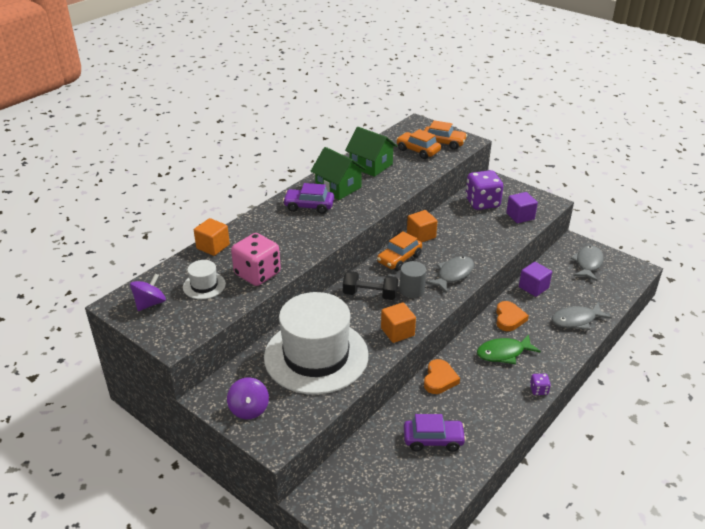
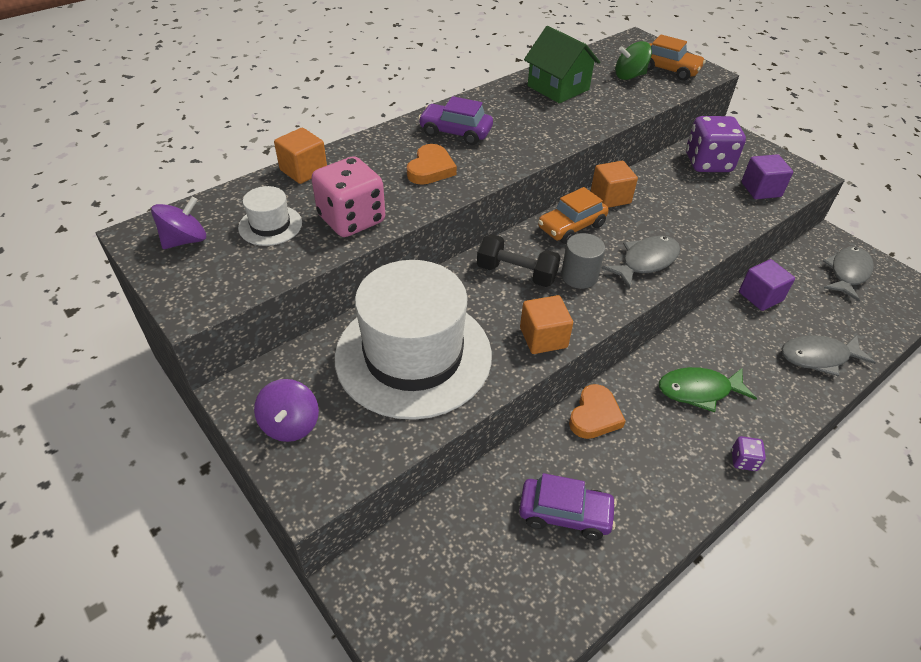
camera: 10 degrees right, 10 degrees up
green house [311,147,366,200] -> none
orange car [396,129,441,159] -> green spinning top [615,41,652,80]
orange heart [496,301,529,331] -> orange heart moved to [407,144,457,185]

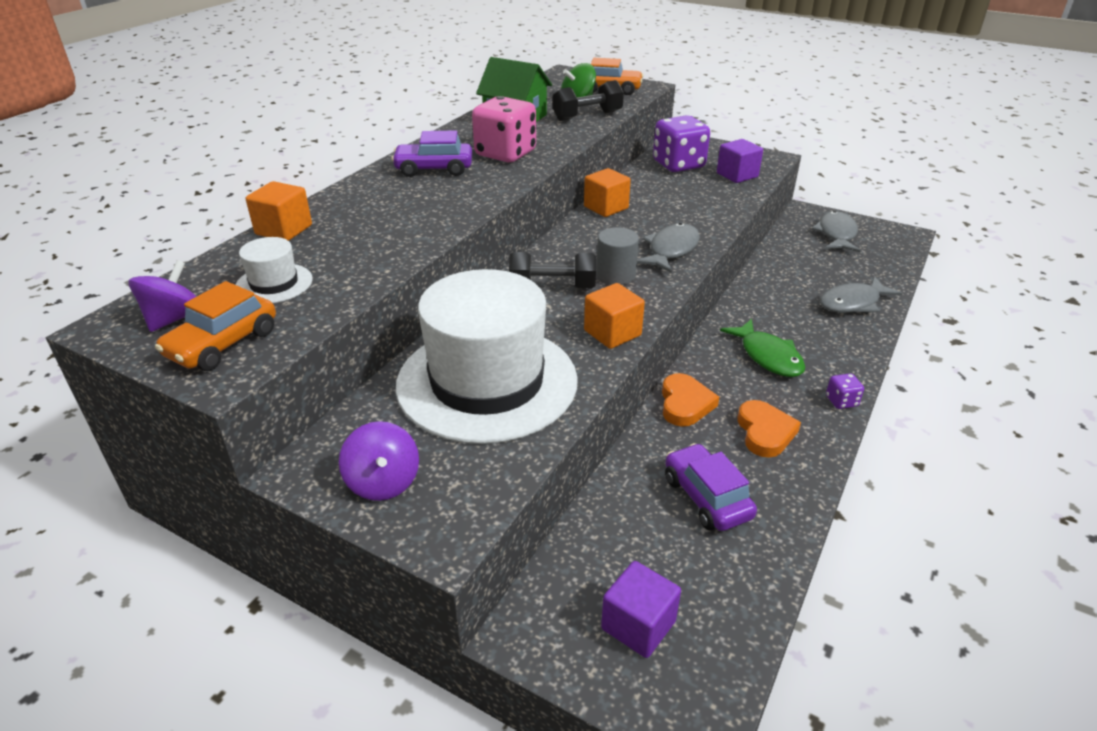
camera: 20 degrees left, 10 degrees down
pink dice [311,156,385,237] -> pink dice moved to [472,96,536,162]
orange heart [407,144,457,185] -> orange heart moved to [738,400,801,458]
purple car [519,473,617,540] -> purple car turned 105 degrees counterclockwise [665,443,757,531]
orange car [538,187,609,244] -> orange car moved to [155,281,276,371]
green fish [659,367,757,413] -> green fish turned 90 degrees counterclockwise [720,319,805,377]
purple cube [739,259,795,311] -> purple cube moved to [601,561,681,658]
none -> black dumbbell [553,80,624,121]

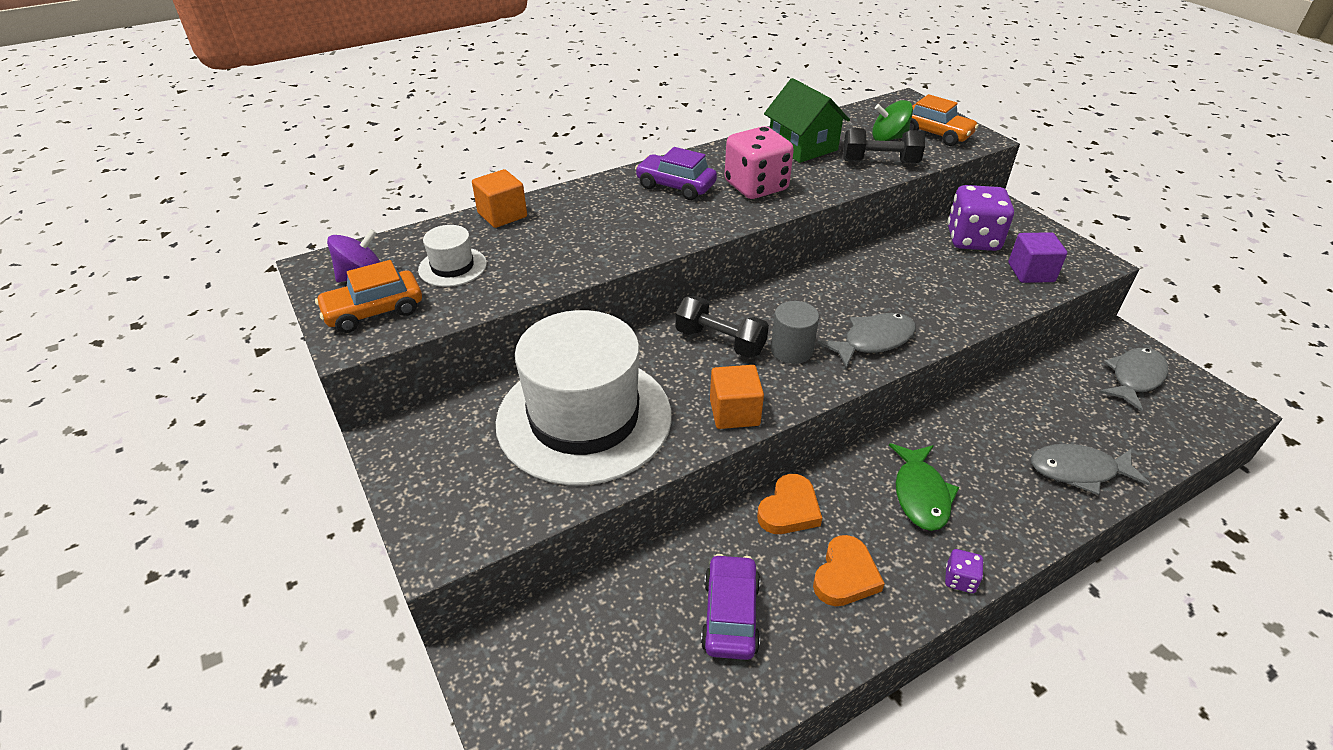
camera: 30 degrees right, 5 degrees up
purple spinning top [339,421,419,501] -> none
orange cube [584,168,631,217] -> none
purple cube [601,561,681,658] -> none

